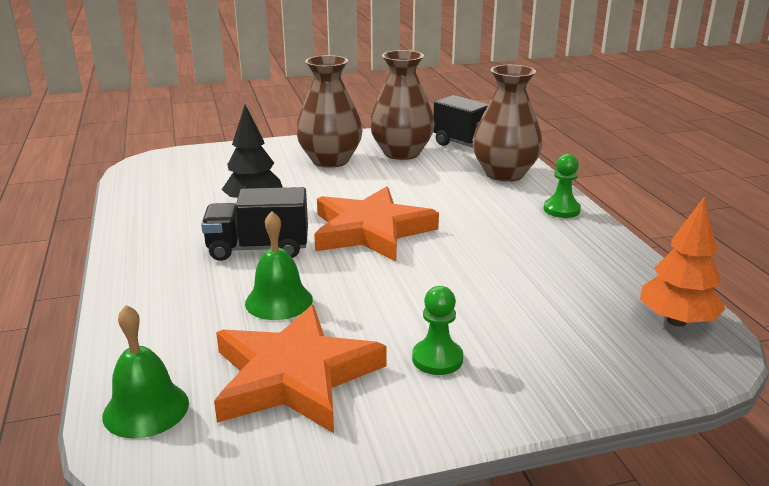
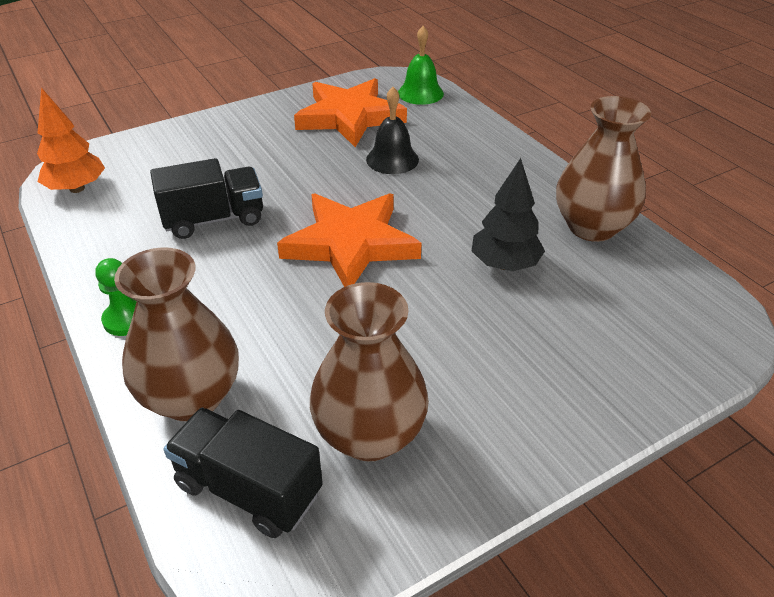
camera: 165 degrees right, 15 degrees up
black truck [201,187,308,261] -> black truck moved to [150,158,263,239]
green bell [245,211,313,320] -> black bell [366,87,419,174]
brown vase [296,55,363,168] -> brown vase moved to [556,96,651,242]
green pawn [412,286,463,375] -> none

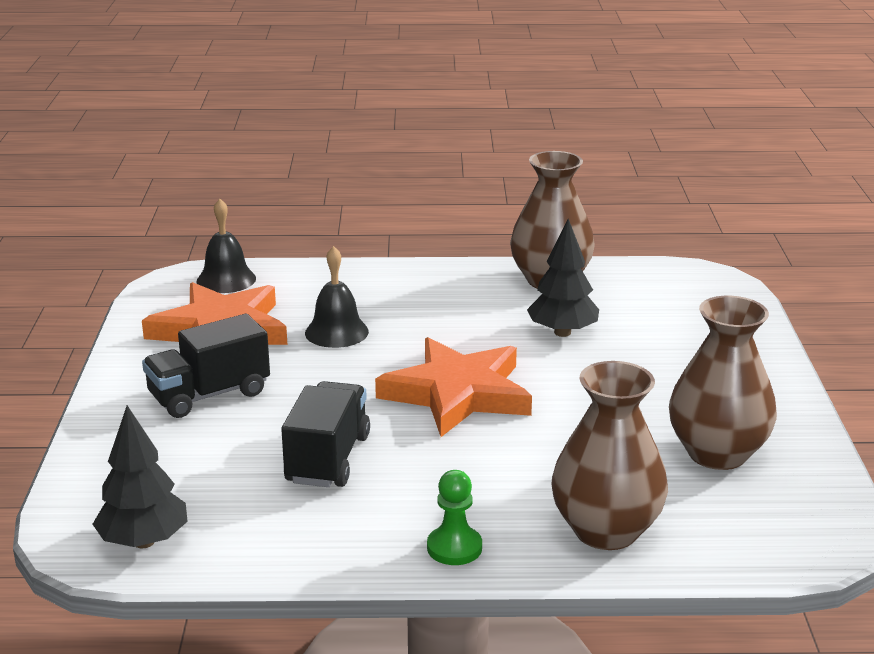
camera: 60 degrees left, 15 degrees down
orange tree [37,88,105,193] -> black tree [93,405,188,548]
black truck [164,408,323,538] -> black truck moved to [142,314,270,418]
green bell [398,26,444,105] -> black bell [197,199,256,293]

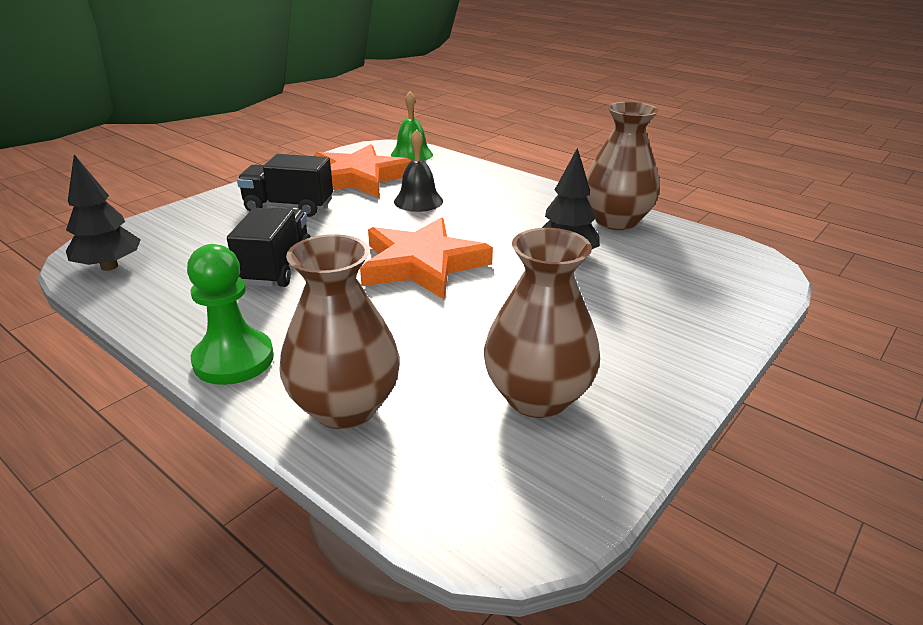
camera: 40 degrees right, 5 degrees up
black bell [197,199,256,293] -> green bell [391,92,433,161]
black truck [281,381,370,487] -> black truck turned 45 degrees counterclockwise [227,208,311,287]
green pawn [427,470,482,565] -> green pawn [187,244,274,385], size x1.57

